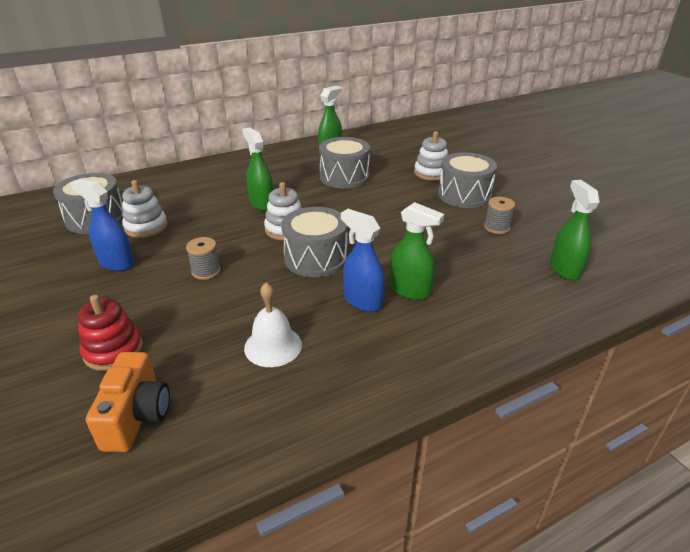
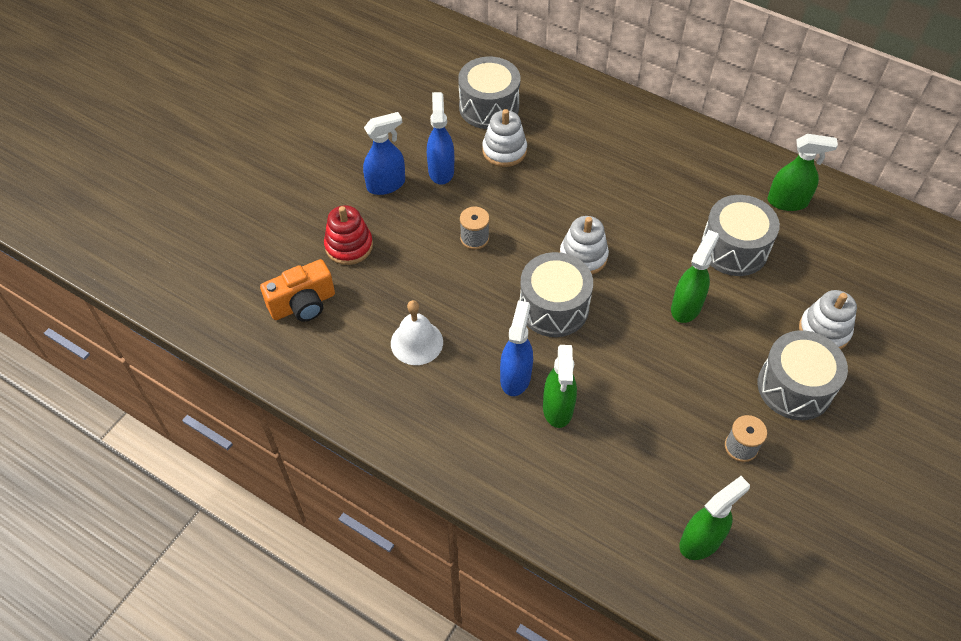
camera: 60 degrees right, 20 degrees up
green spray bottle [242,127,273,211] -> green spray bottle moved to [671,230,719,323]
none -> blue spray bottle [363,112,405,195]

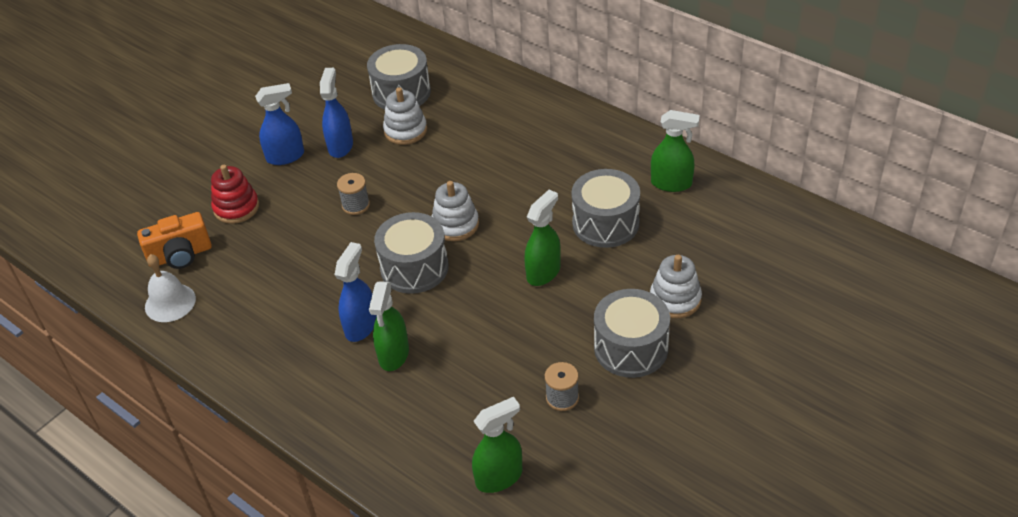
camera: 10 degrees right, 10 degrees down
white bell [391,300,443,365] -> white bell moved to [145,254,196,322]

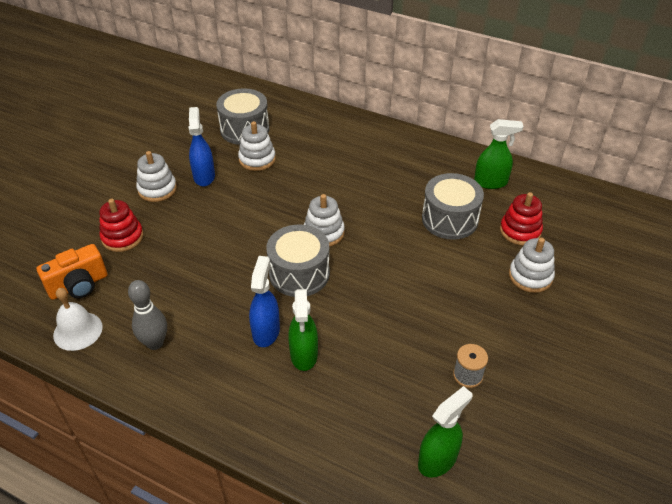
camera: 15 degrees left, 0 degrees up
blue spray bottle [255,83,304,165] -> white stacking toy [136,151,177,202]
grey spool [337,173,370,215] -> none
green spray bottle [524,190,561,286] -> none
grey drum [594,289,670,378] -> none
none -> grey bowling pin [128,280,167,350]
none -> red stacking toy [500,192,543,245]

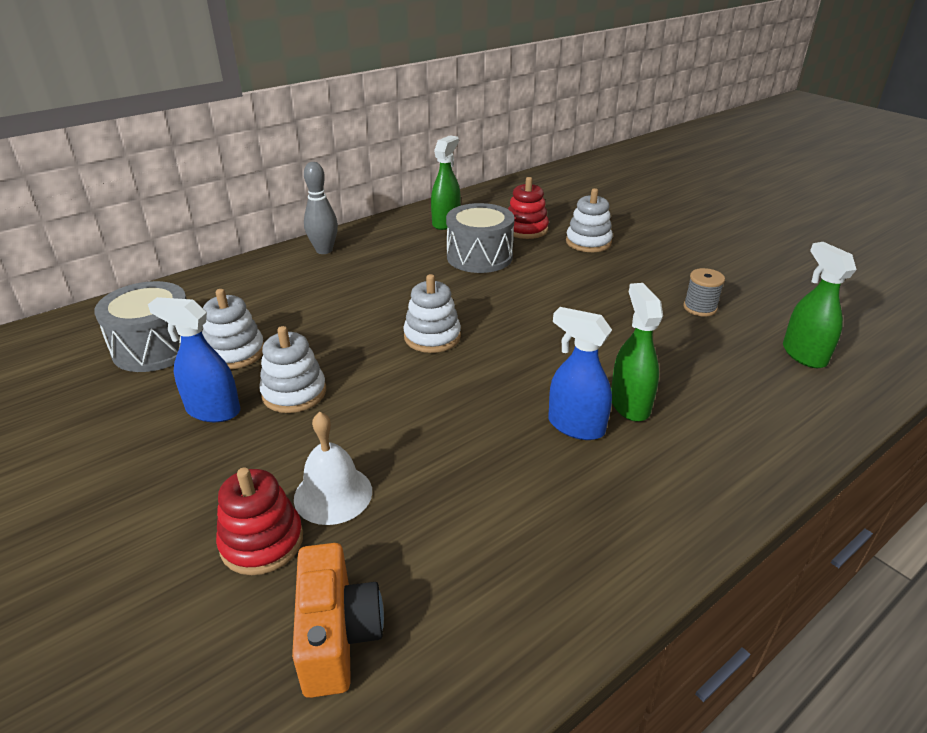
camera: 65 degrees left, 10 degrees down
white bell [53,288,103,351] -> white bell moved to [294,412,372,525]
grey bowling pin [128,280,167,350] -> grey bowling pin moved to [304,162,338,254]
white stacking toy [136,151,177,202] -> white stacking toy moved to [259,326,326,413]
grey drum [266,225,330,297] -> none
green spray bottle [288,289,318,371] -> green spray bottle turned 120 degrees counterclockwise [611,283,663,422]

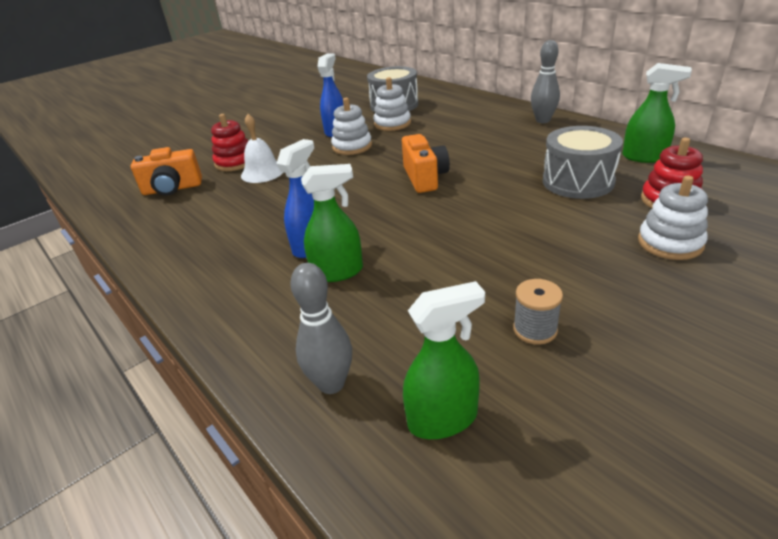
camera: 90 degrees right, 0 degrees up
white stacking toy [403,274,461,353] -> orange camera [402,134,450,193]
none -> grey bowling pin [290,263,352,394]

